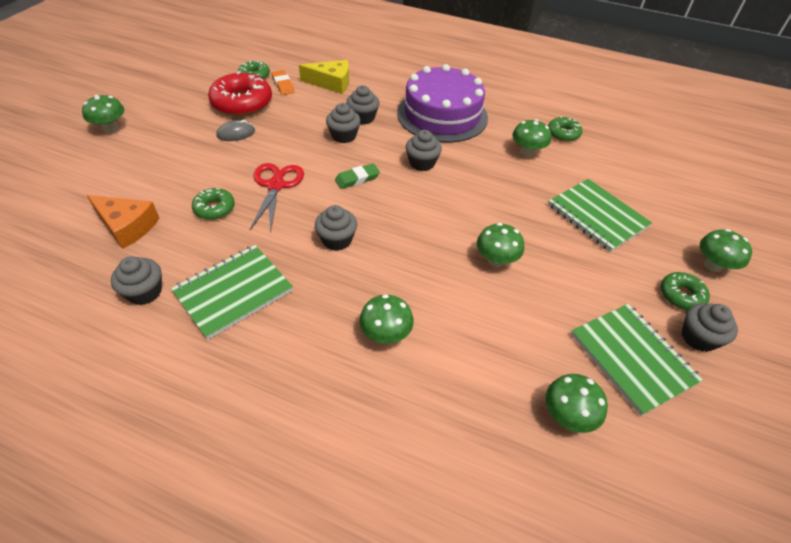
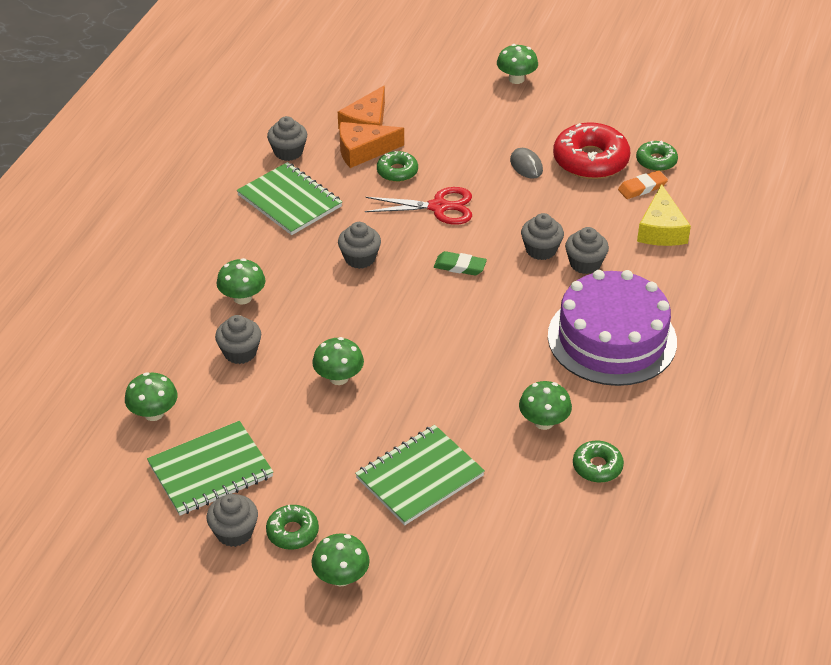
camera: 90 degrees right, 5 degrees down
green eraser [335,163,380,189] -> green eraser turned 45 degrees counterclockwise [434,251,487,276]
grey cupcake [406,130,442,171] -> grey cupcake moved to [215,315,261,364]
none -> orange cheese [339,122,404,168]

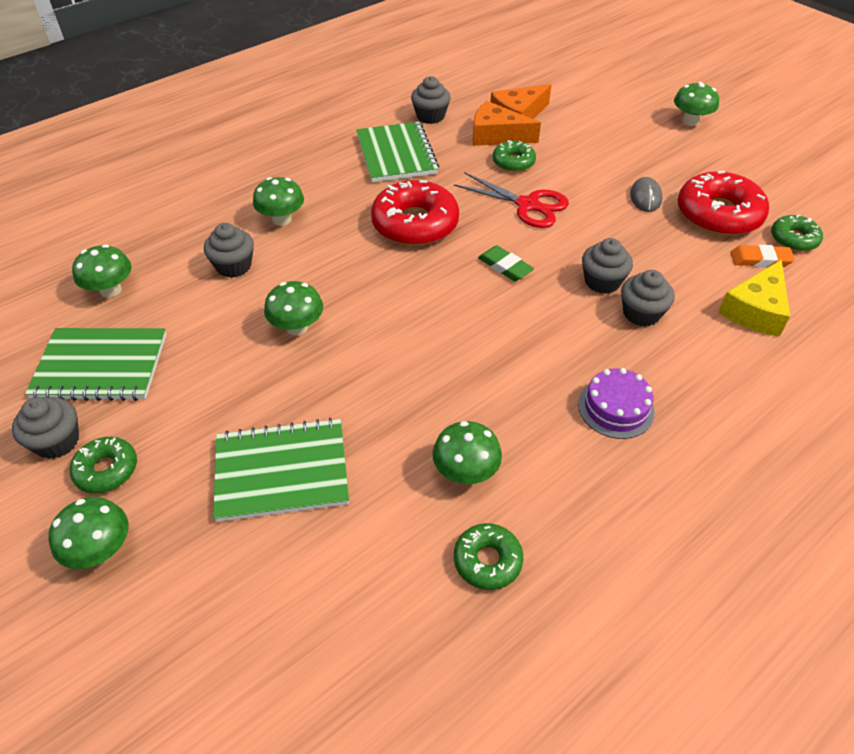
camera: 30 degrees right, 5 degrees up
grey cupcake [338,222,381,269] -> red donut [371,180,459,246]
purple cake [548,270,677,386] -> purple cake [578,368,655,439], size x0.46

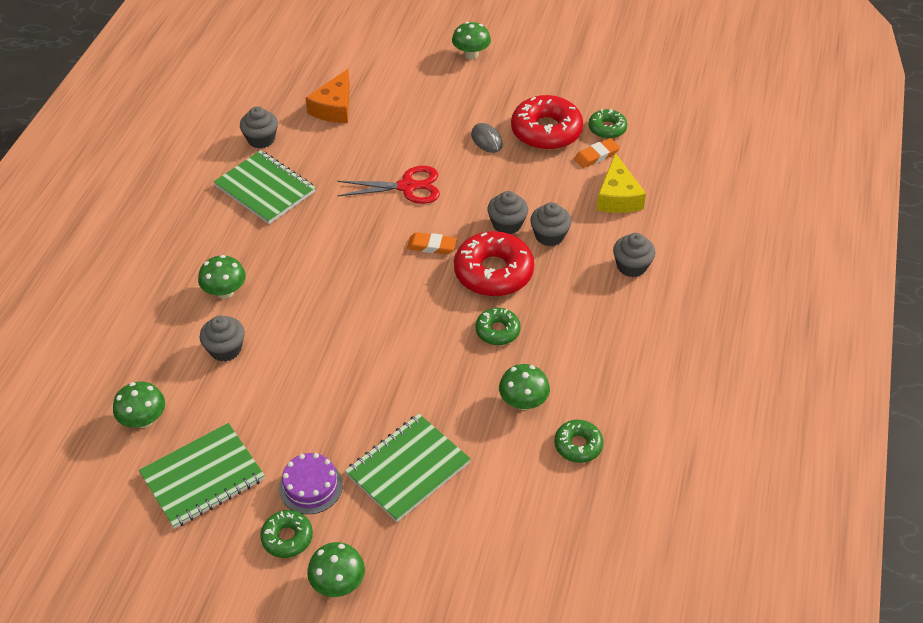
camera: 35 degrees left, 0 degrees up
grey cupcake [12,397,79,459] -> grey cupcake moved to [613,233,655,277]
green mushroom [264,281,323,336] -> none
red donut [371,180,459,246] -> red donut moved to [454,231,534,297]
orange cheese [473,101,541,146] -> none
green eraser [478,245,534,281] -> orange eraser [407,232,457,254]
green donut [493,140,536,172] -> green donut moved to [475,308,521,345]
purple cake [578,368,655,439] -> purple cake moved to [279,453,343,514]

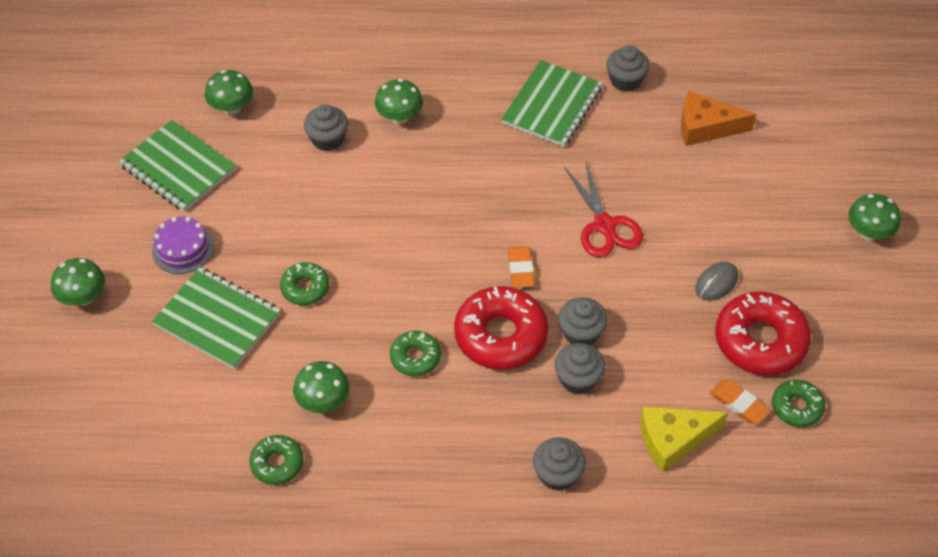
camera: 75 degrees right, 5 degrees up
green donut [260,510,313,558] -> green donut moved to [280,262,330,305]

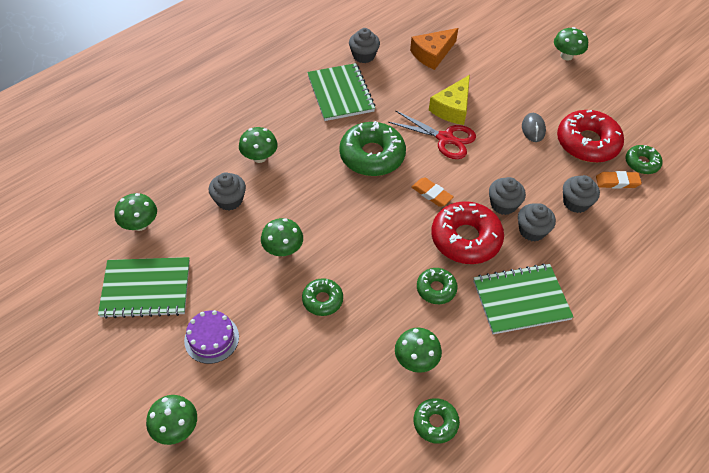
camera: 45 degrees left, 0 degrees up
green notebook [152,267,280,369] -> green notebook moved to [473,263,573,334]
grey cupcake [533,437,586,491] -> grey cupcake moved to [563,175,600,213]
yellow cheese [640,406,728,473] -> yellow cheese moved to [429,75,470,125]
none -> green mushroom [261,218,303,256]
none -> green donut [339,121,406,176]

